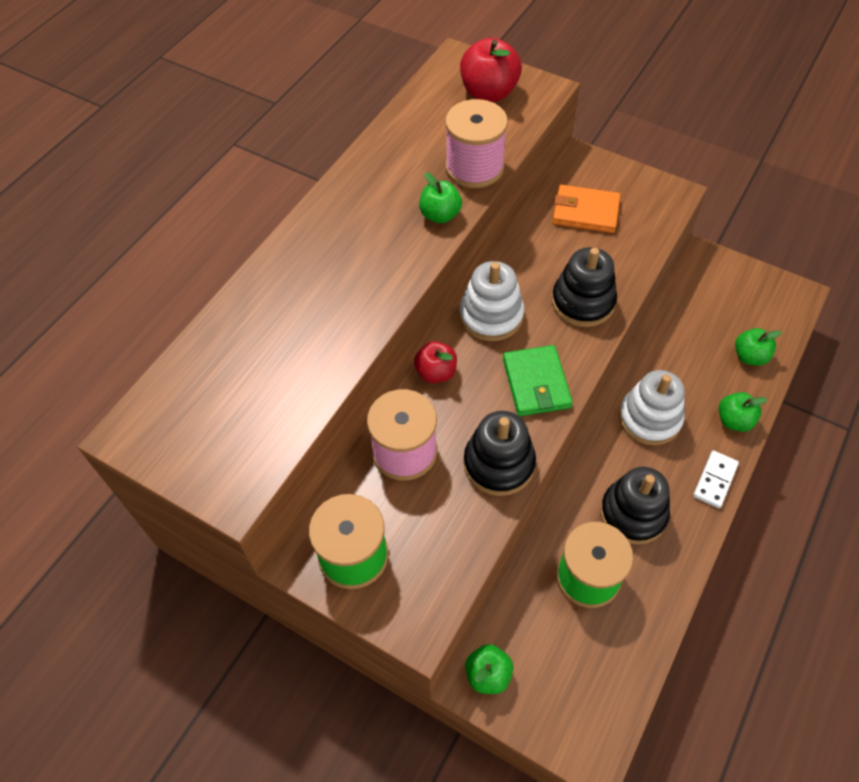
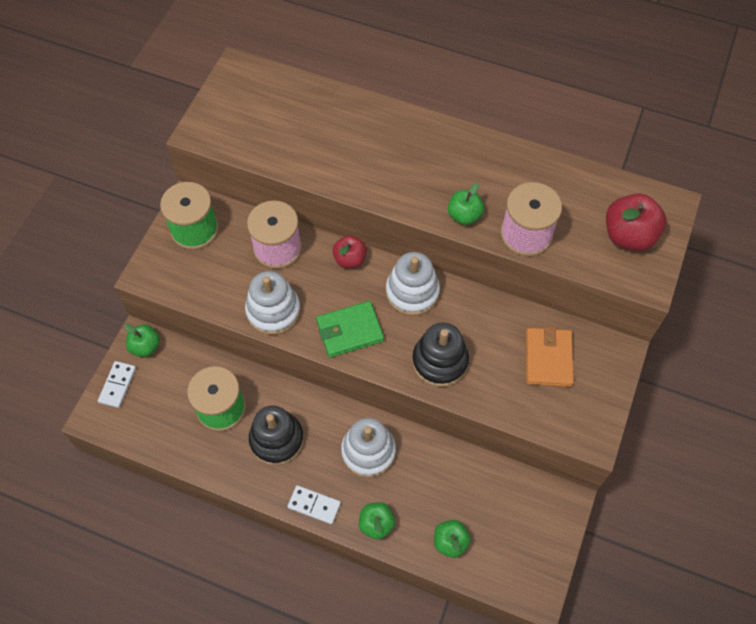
camera: 80 degrees right, 5 degrees up
black stacking toy [463,411,536,496] -> white stacking toy [245,271,301,335]
none -> white domino [98,361,136,408]

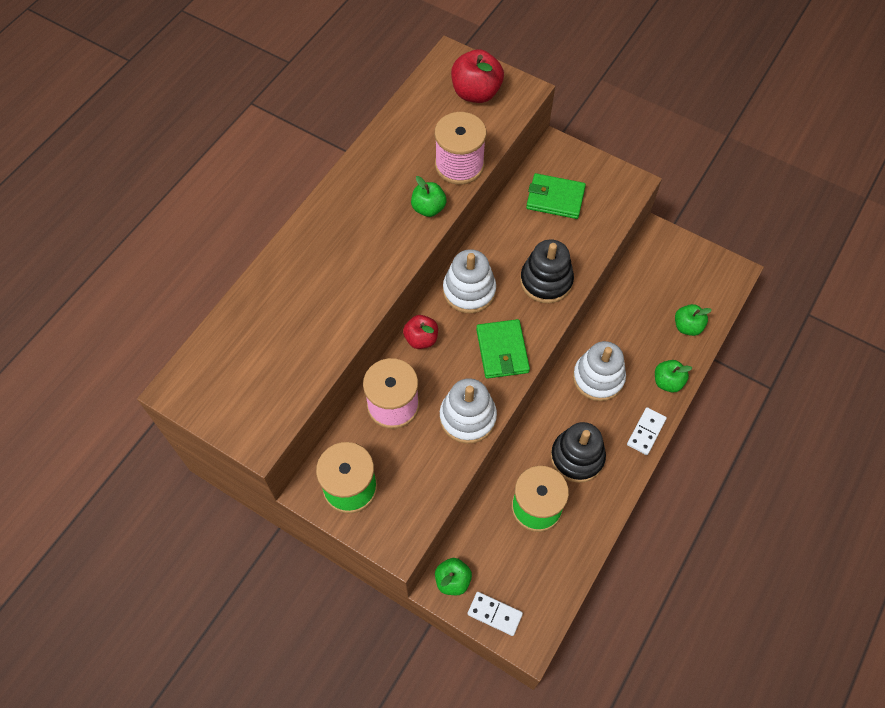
camera: 80 degrees left, 0 degrees up
orange wallet [526,326,574,387] -> green wallet [526,173,586,219]

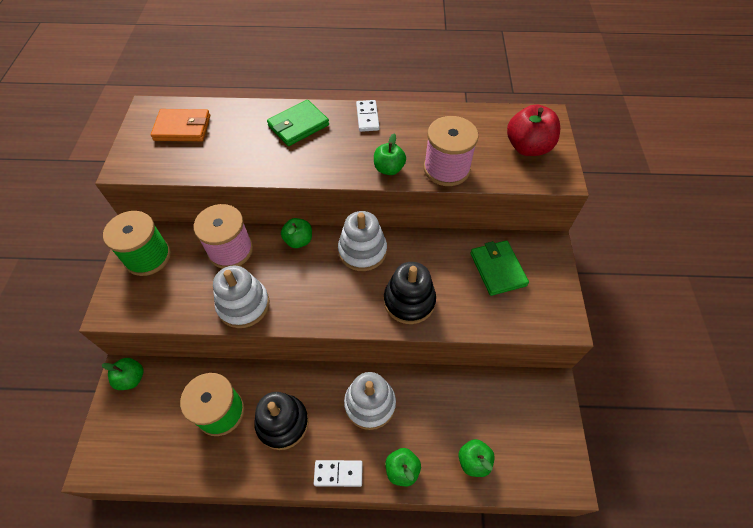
camera: 60 degrees right, 5 degrees down
red apple [403,315,438,349] -> green apple [281,218,312,248]
white domino [468,592,523,636] -> white domino moved to [356,100,380,132]
green wallet [476,319,530,379] -> green wallet moved to [267,100,329,146]
none -> orange wallet [151,109,210,141]

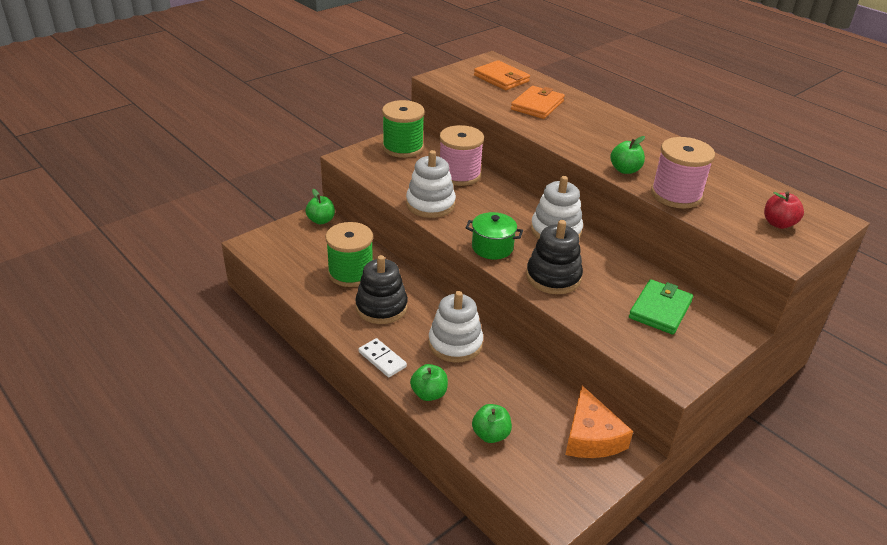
camera: 45 degrees right, 20 degrees down
green wallet [267,100,329,146] -> none
green apple [281,218,312,248] -> none
white domino [356,100,380,132] -> none
red apple [507,104,560,156] -> red apple [764,191,804,229], size x0.63
none -> green pot [466,212,523,259]
none -> orange wallet [511,86,565,119]
none -> orange cheese [565,386,633,458]

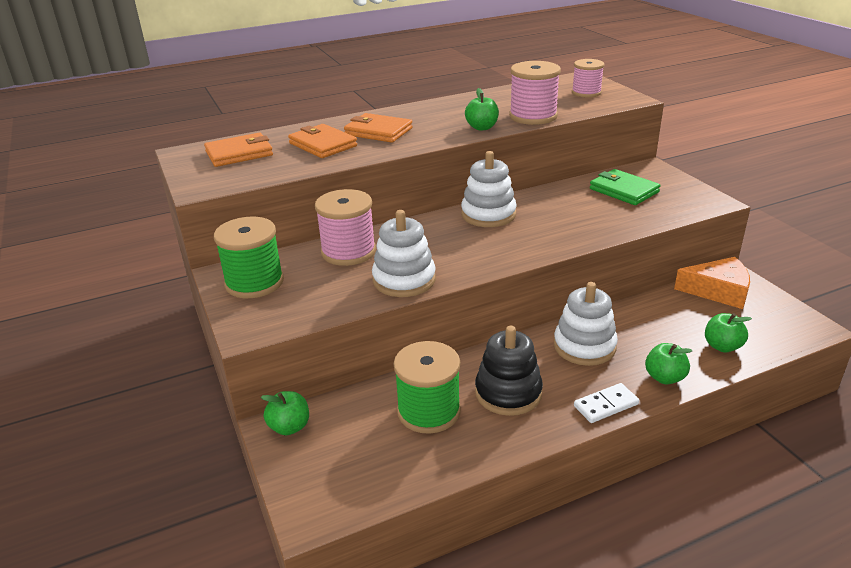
camera: 70 degrees left, 5 degrees down
green pot [466,212,523,259] -> none
black stacking toy [526,220,583,294] -> none
red apple [764,191,804,229] -> pink spool [572,59,604,98]
none -> orange wallet [344,113,413,143]

